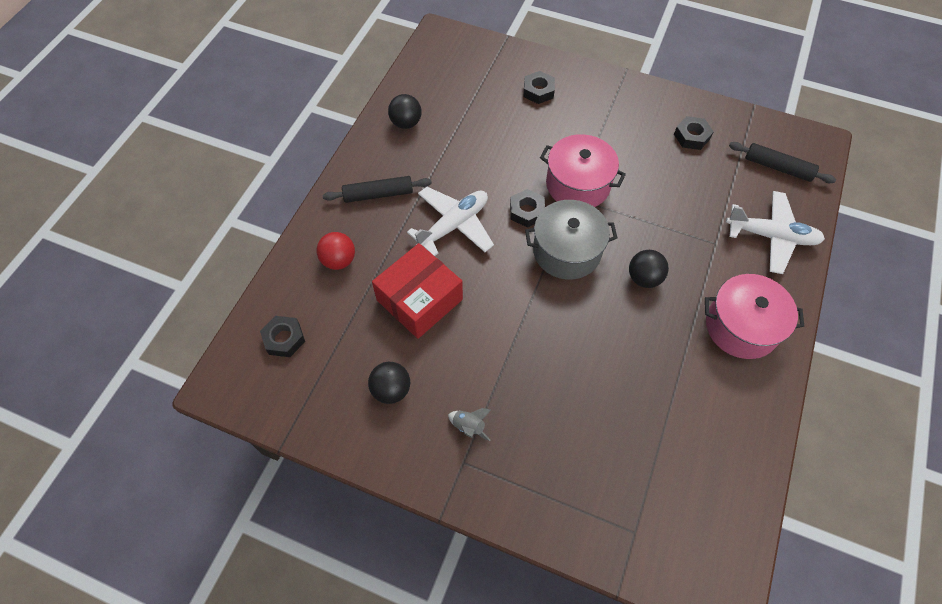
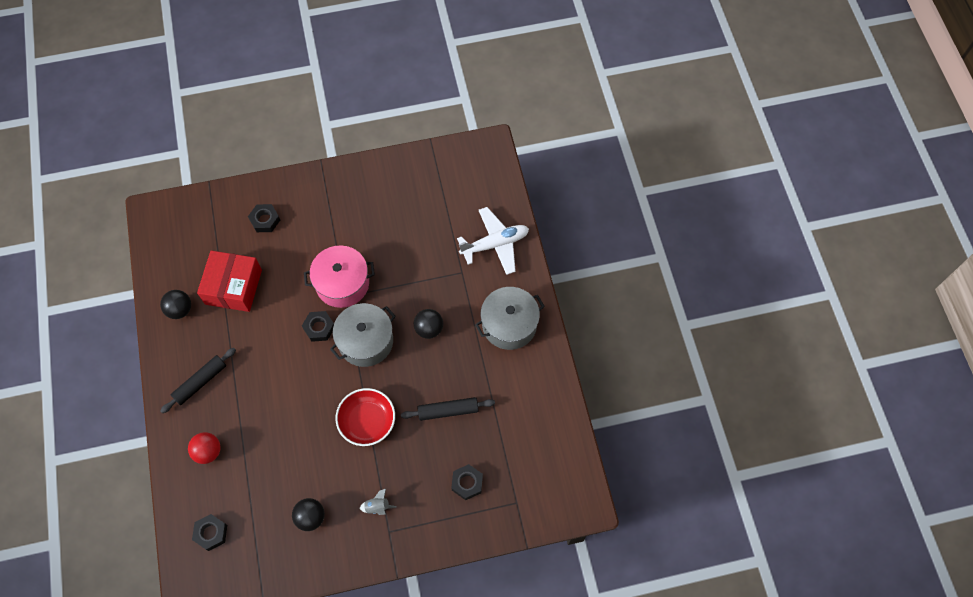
camera: 35 degrees left, 5 degrees up
red box [372,243,463,339] -> red box moved to [197,251,262,312]
white plane [407,187,494,256] -> none
black nut [674,116,714,150] -> black nut moved to [451,464,483,500]
pink pot [705,274,804,359] -> grey pot [475,287,545,350]
black rolling pin [729,142,836,183] -> black rolling pin moved to [401,397,495,421]
none -> red bowl [335,388,395,446]

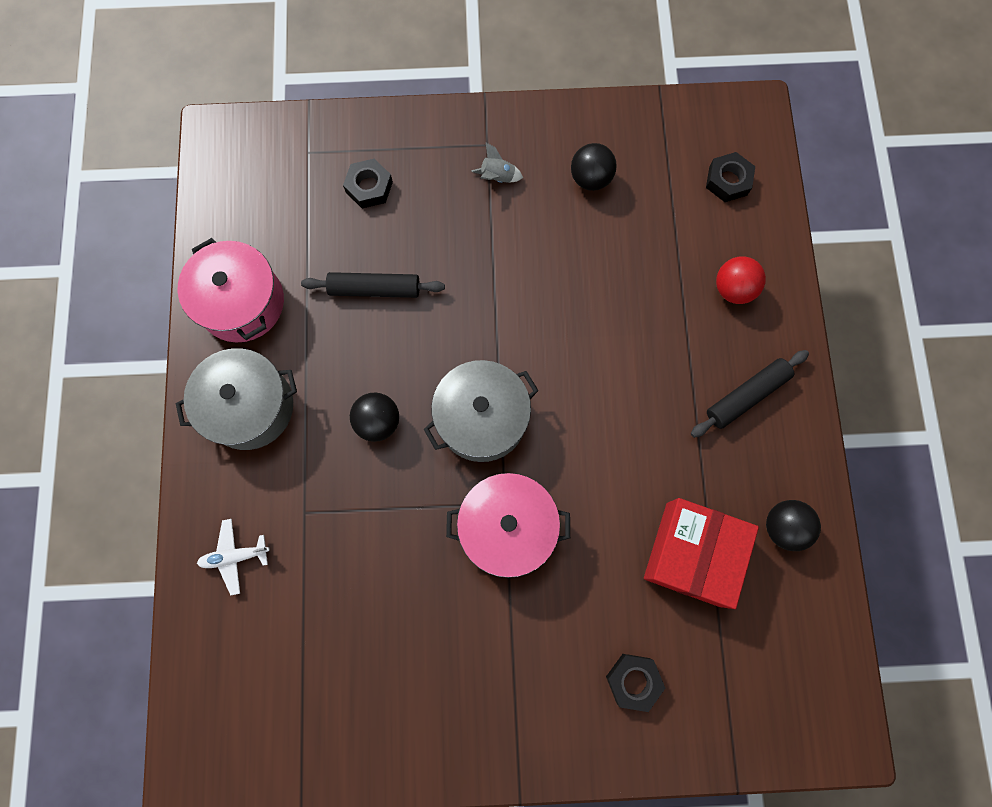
camera: 170 degrees left, 10 degrees up
black nut [302,311,334,342] -> none
red bowl [335,388,395,446] -> none
white plane [457,207,529,275] -> white plane [197,519,270,596], size x0.55
none -> pink pot [178,238,284,343]

